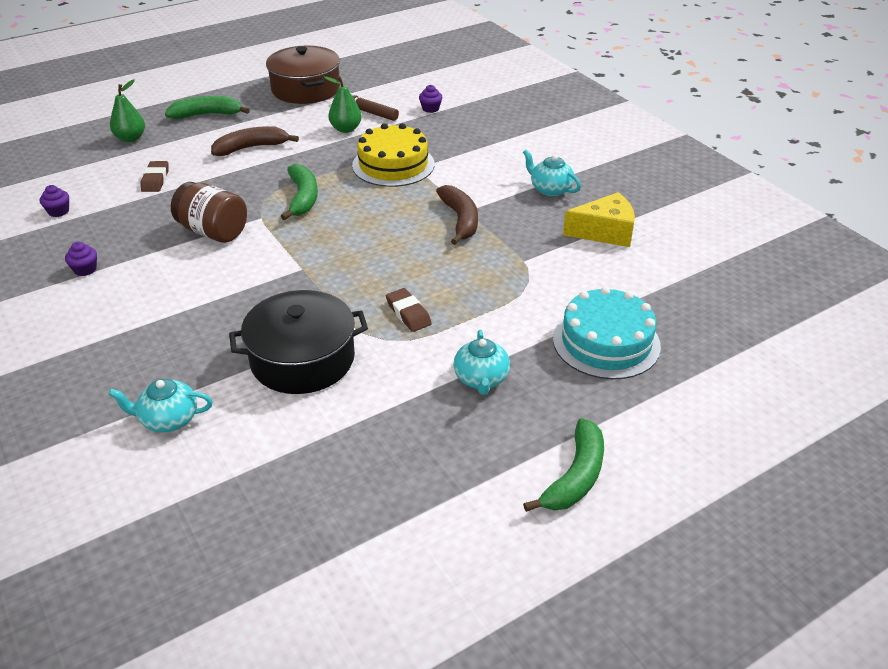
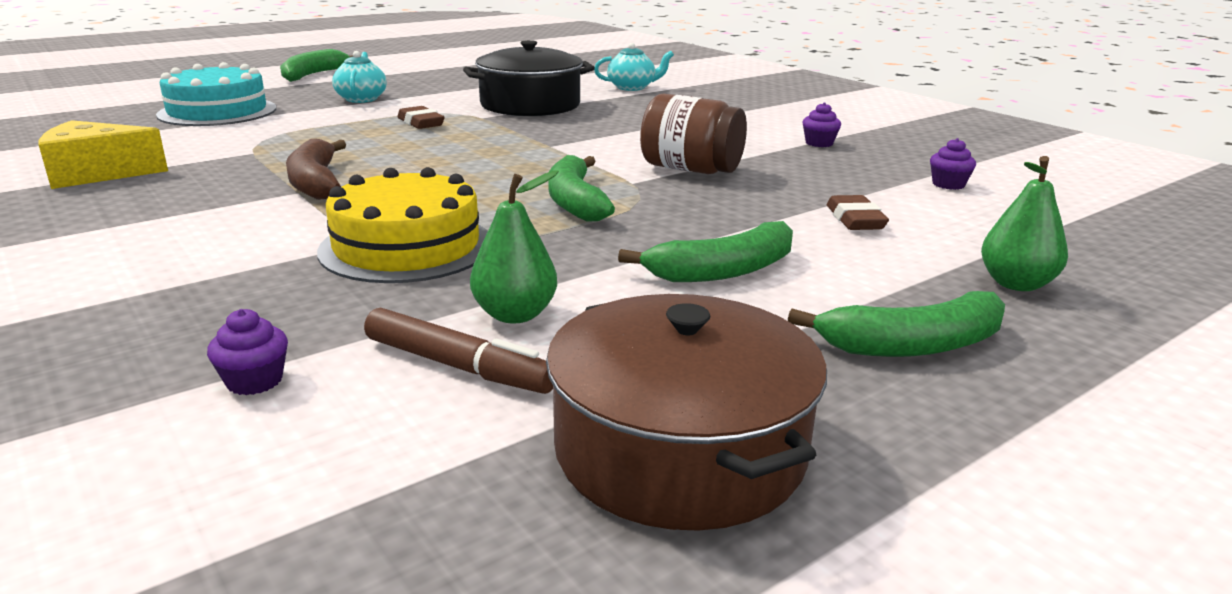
camera: 175 degrees right, 15 degrees down
brown banana [211,126,299,156] -> green banana [618,221,793,282]
turquoise teapot [523,149,581,196] -> none

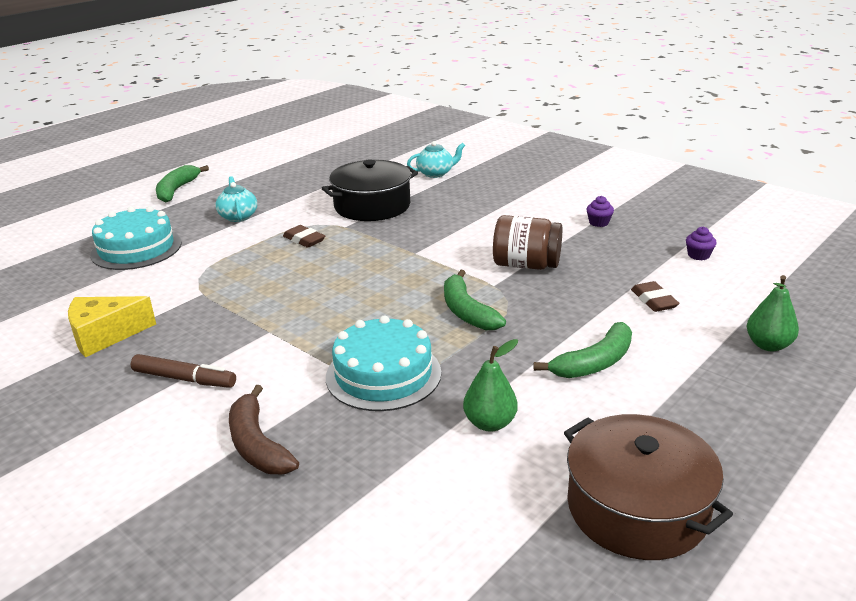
camera: 10 degrees left, 5 degrees up
purple cupcake [207,309,288,395] -> none
brown banana [286,139,346,200] -> brown banana moved to [229,385,299,474]
yellow cake [317,167,488,283] -> turquoise cake [326,315,441,411]
brown marker [364,308,553,394] -> brown marker moved to [131,354,236,388]
green banana [788,291,1005,357] -> none

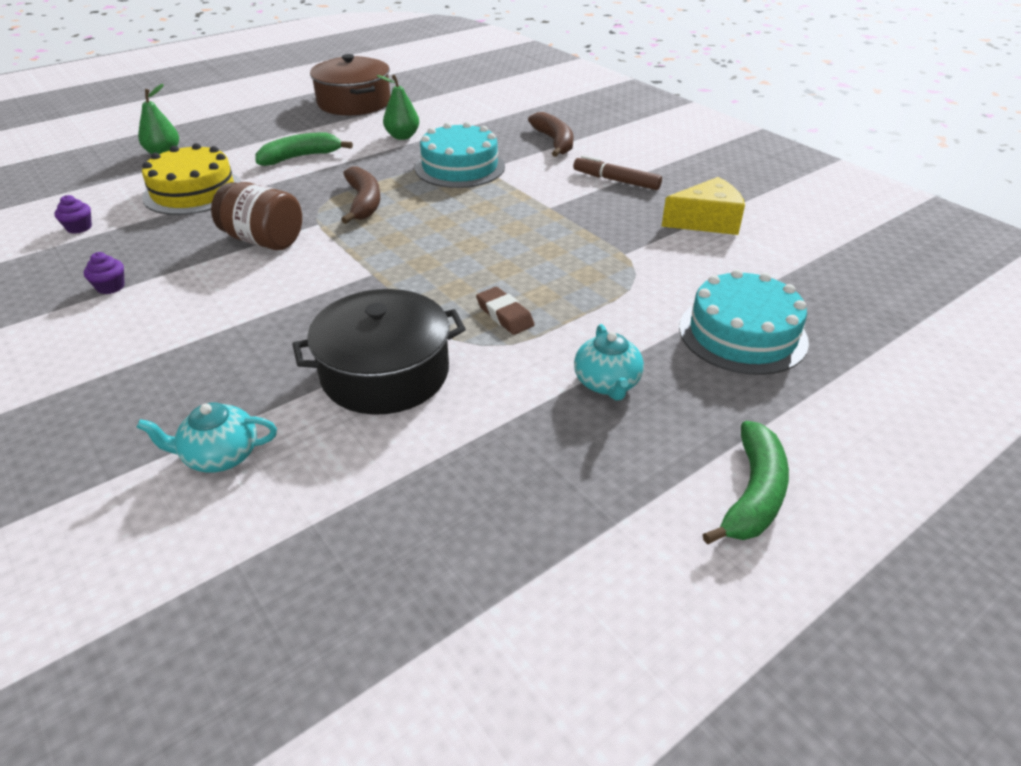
camera: 170 degrees left, 10 degrees up
green banana [444,270,506,330] -> brown banana [341,166,380,224]
brown eraser [631,281,680,312] -> yellow cake [142,143,242,215]

